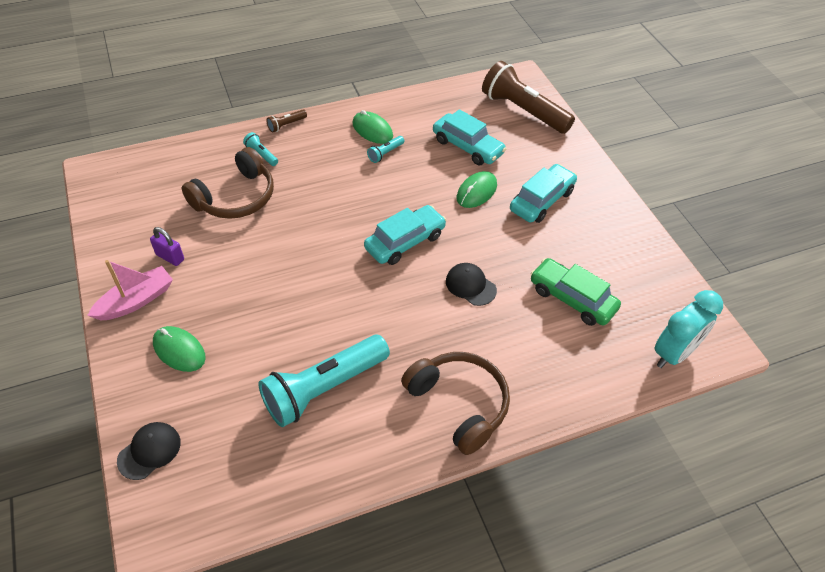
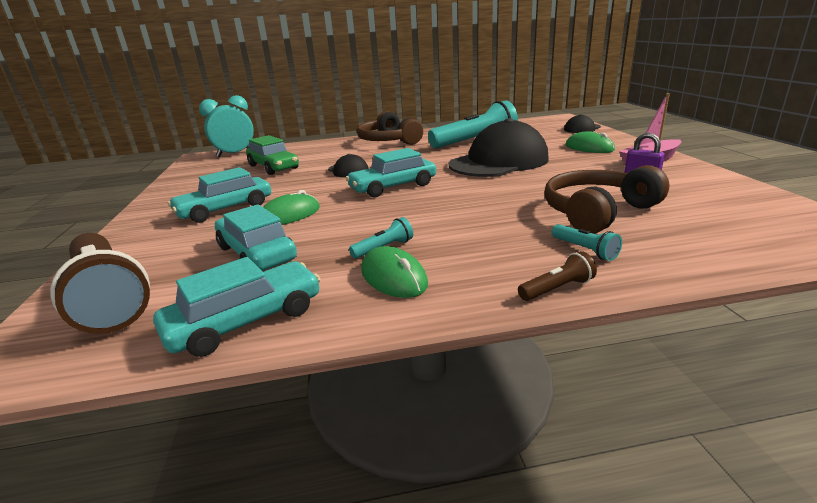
camera: 165 degrees left, 25 degrees down
none -> turquoise car [153,257,320,357]
none -> black cap [449,118,549,177]

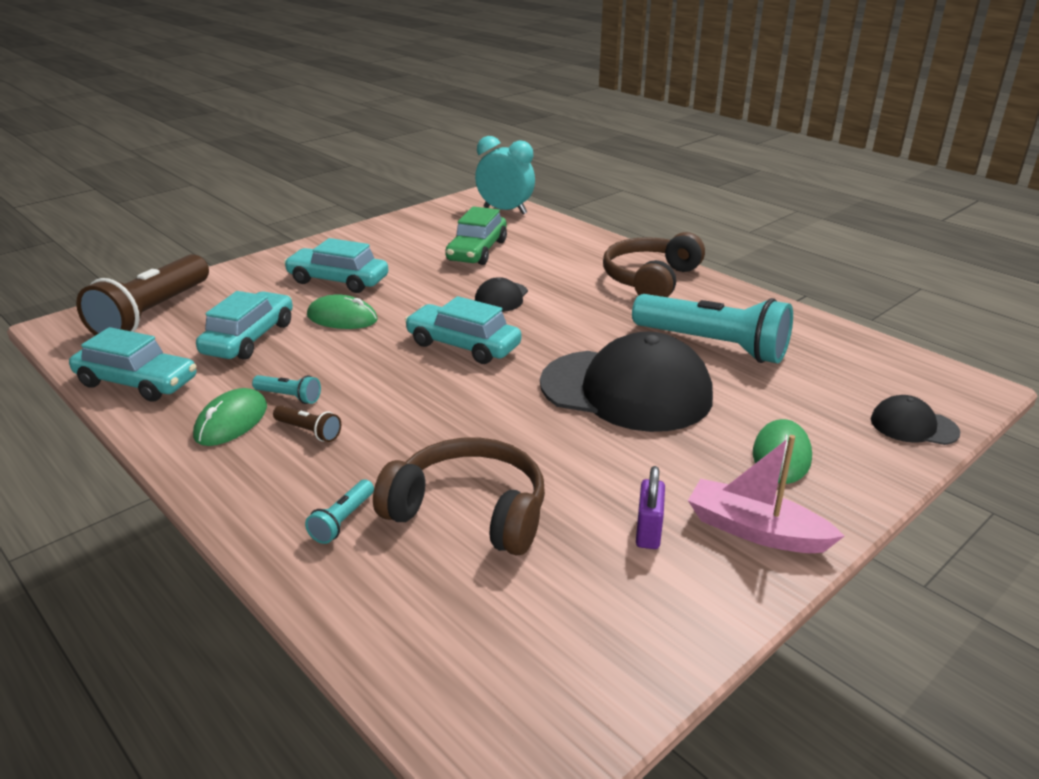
camera: 55 degrees right, 5 degrees up
brown flashlight [518,251,597,301] -> brown flashlight moved to [273,405,341,442]

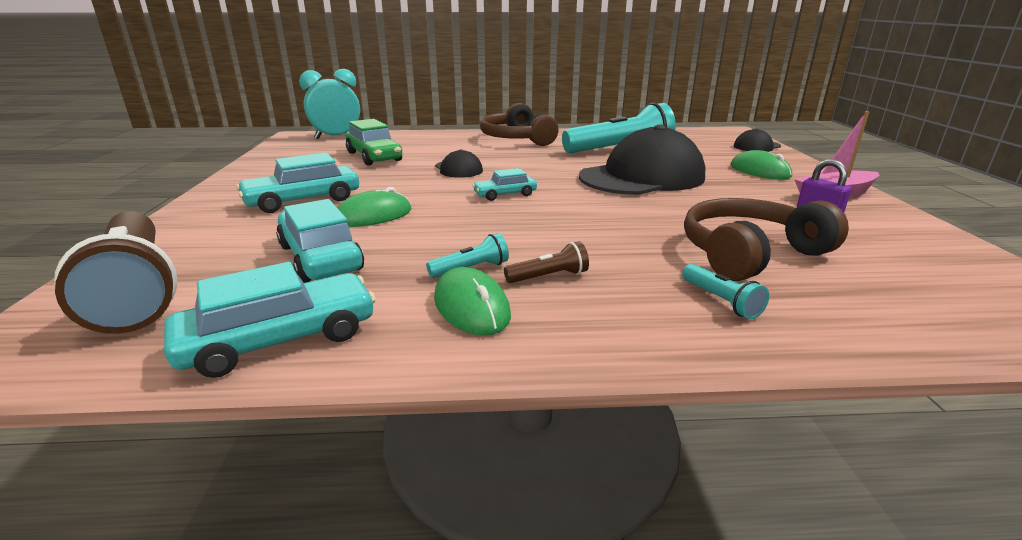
camera: 50 degrees left, 5 degrees down
turquoise car [405,296,521,364] -> turquoise car [472,168,537,201], size x0.58

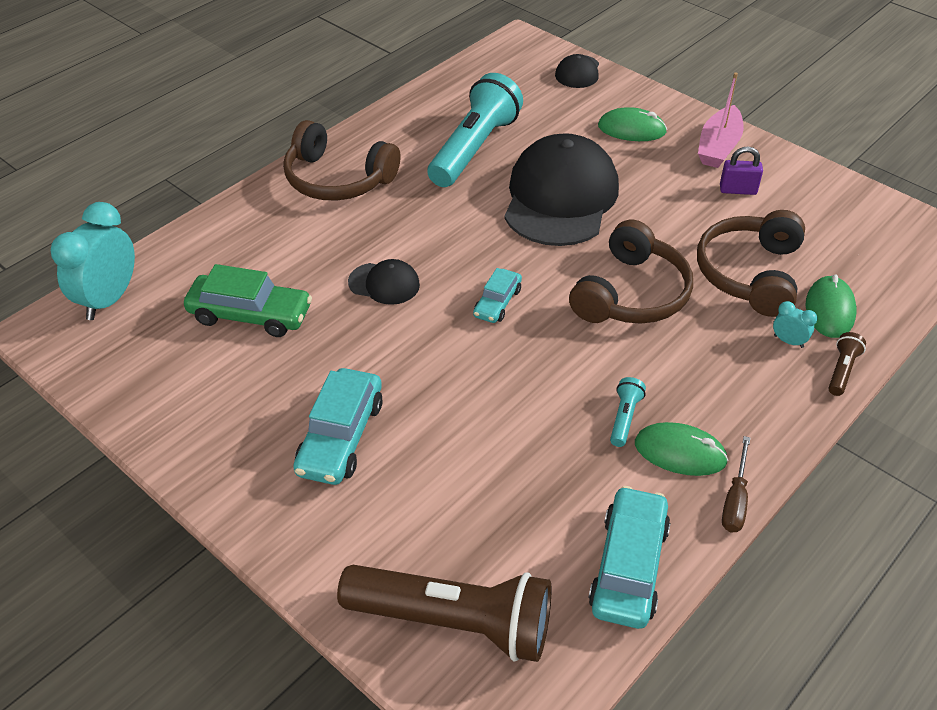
camera: 45 degrees left, 20 degrees up
turquoise car [276,199,364,283] -> none
green mouse [337,187,411,227] -> green mouse moved to [806,275,857,338]
brown flashlight [504,241,589,283] -> brown flashlight moved to [828,332,866,396]
turquoise flashlight [682,264,769,319] -> turquoise clock [773,301,818,348]
none -> brown headphones [569,220,693,324]
none -> brown screwdriver [722,436,750,533]

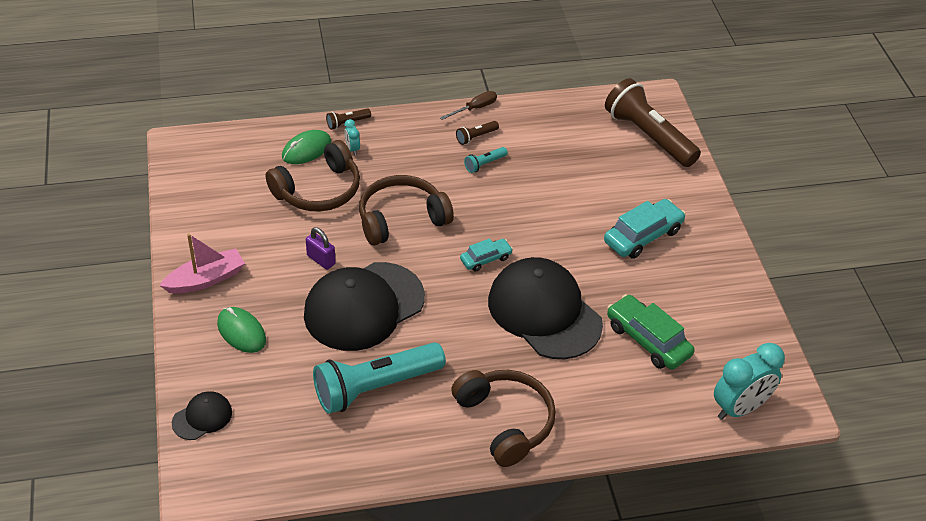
camera: 145 degrees left, 0 degrees up
black cap [348,259,420,305] -> black cap [488,257,603,359], size x2.22
turquoise car [588,486,670,629] -> none
green mouse [635,422,728,476] -> brown flashlight [456,121,499,145]
purple padlock [720,147,763,195] -> purple padlock moved to [306,227,336,270]

